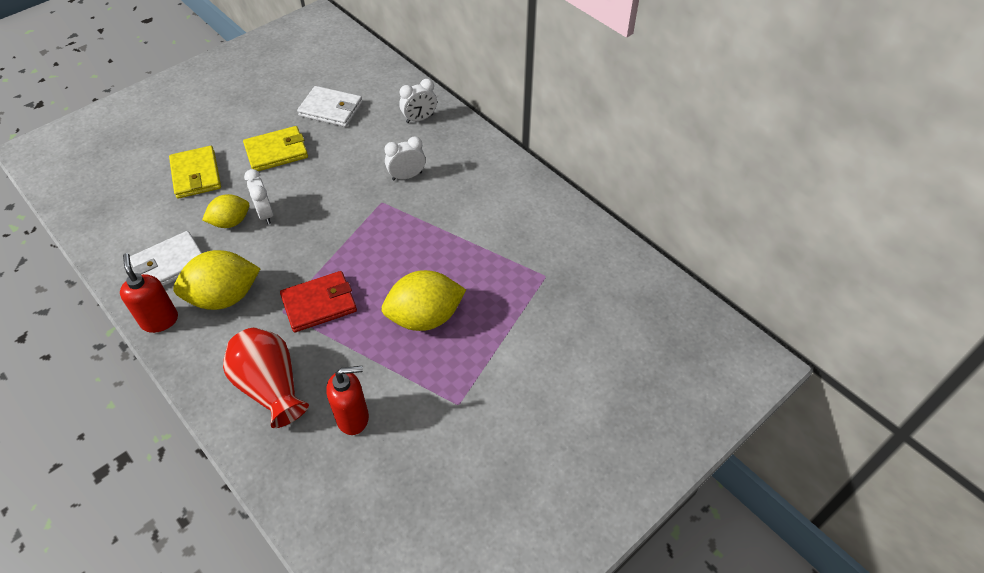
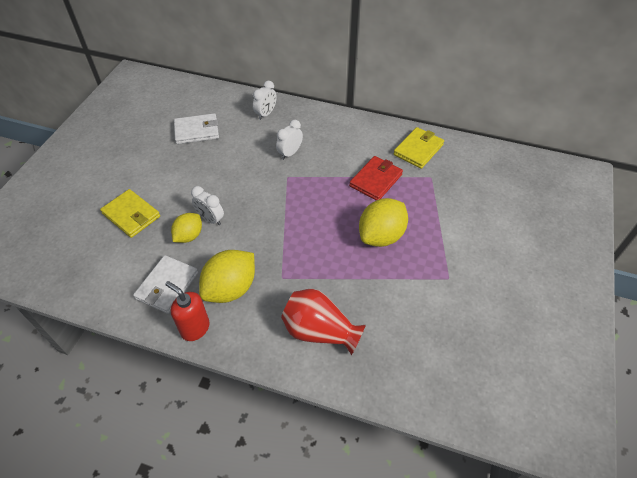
camera: 30 degrees left, 0 degrees up
yellow wallet [243,126,308,171] -> yellow wallet moved to [393,127,444,169]
red wallet [280,271,357,333] -> red wallet moved to [349,156,403,200]
red soap dispenser [326,366,369,435] -> none

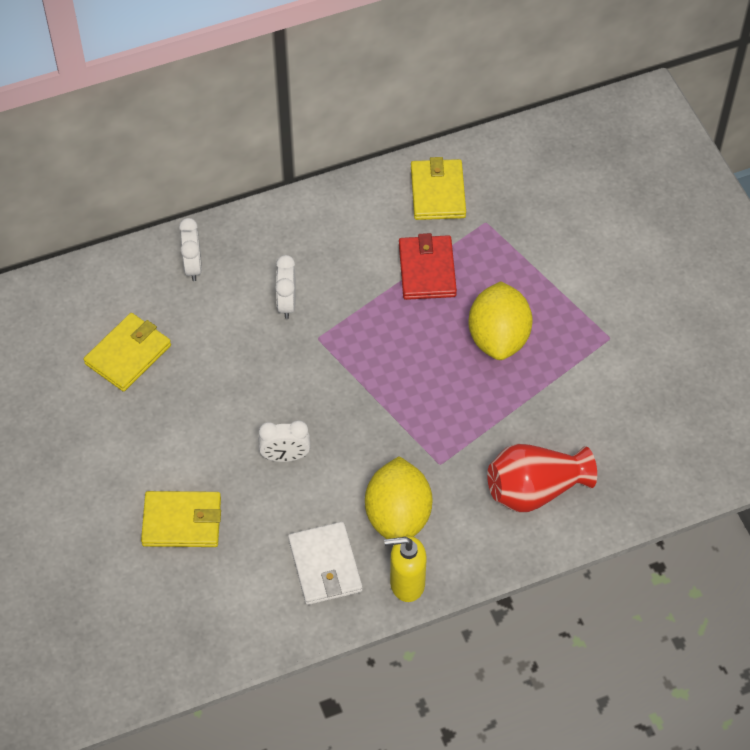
camera: 40 degrees left, 5 degrees up
red soap dispenser [165,281,210,341] -> yellow soap dispenser [384,536,427,602]
yellow lemon [171,213,202,243] -> none
white wallet [174,113,219,144] -> yellow wallet [84,313,171,392]

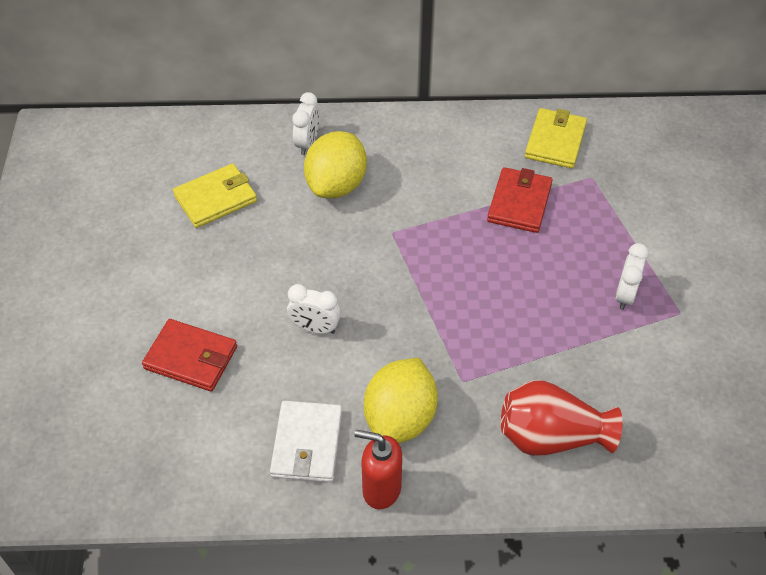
camera: 20 degrees right, 5 degrees down
yellow wallet [141,491,221,547] -> red wallet [142,319,237,391]
white clock [275,255,296,319] -> white clock moved to [616,243,649,310]
yellow soap dispenser [384,536,427,602] -> red soap dispenser [354,430,402,509]
yellow lemon [468,281,533,360] -> yellow lemon moved to [304,131,367,198]

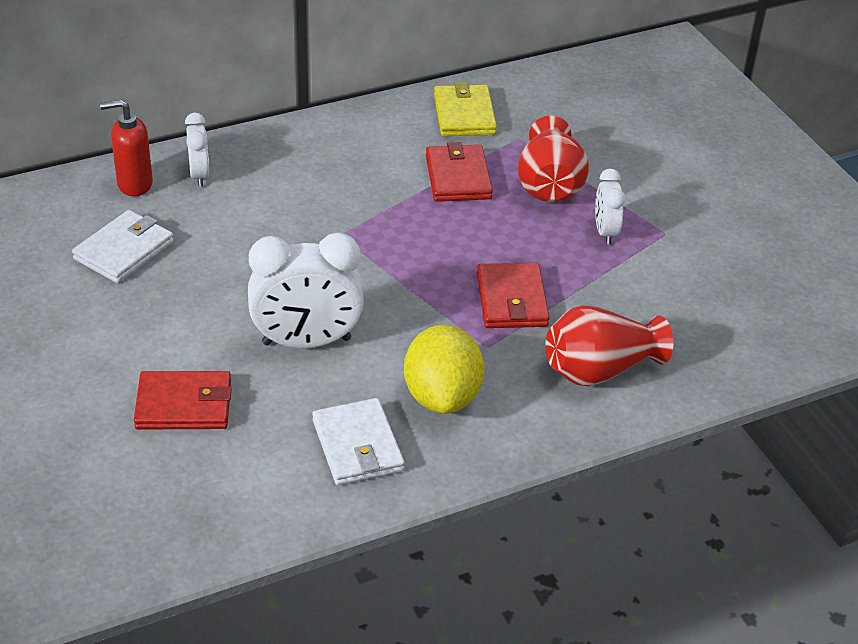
camera: 25 degrees left, 10 degrees down
yellow wallet [173,163,257,228] -> white wallet [72,210,174,283]
white clock [287,284,341,334] -> white clock [248,233,364,348], size x1.87
yellow lemon [304,131,367,198] -> none
red soap dispenser [354,430,402,509] -> red soap dispenser moved to [100,100,153,196]
none -> red wallet [477,263,550,328]
none -> red vase [517,116,589,202]

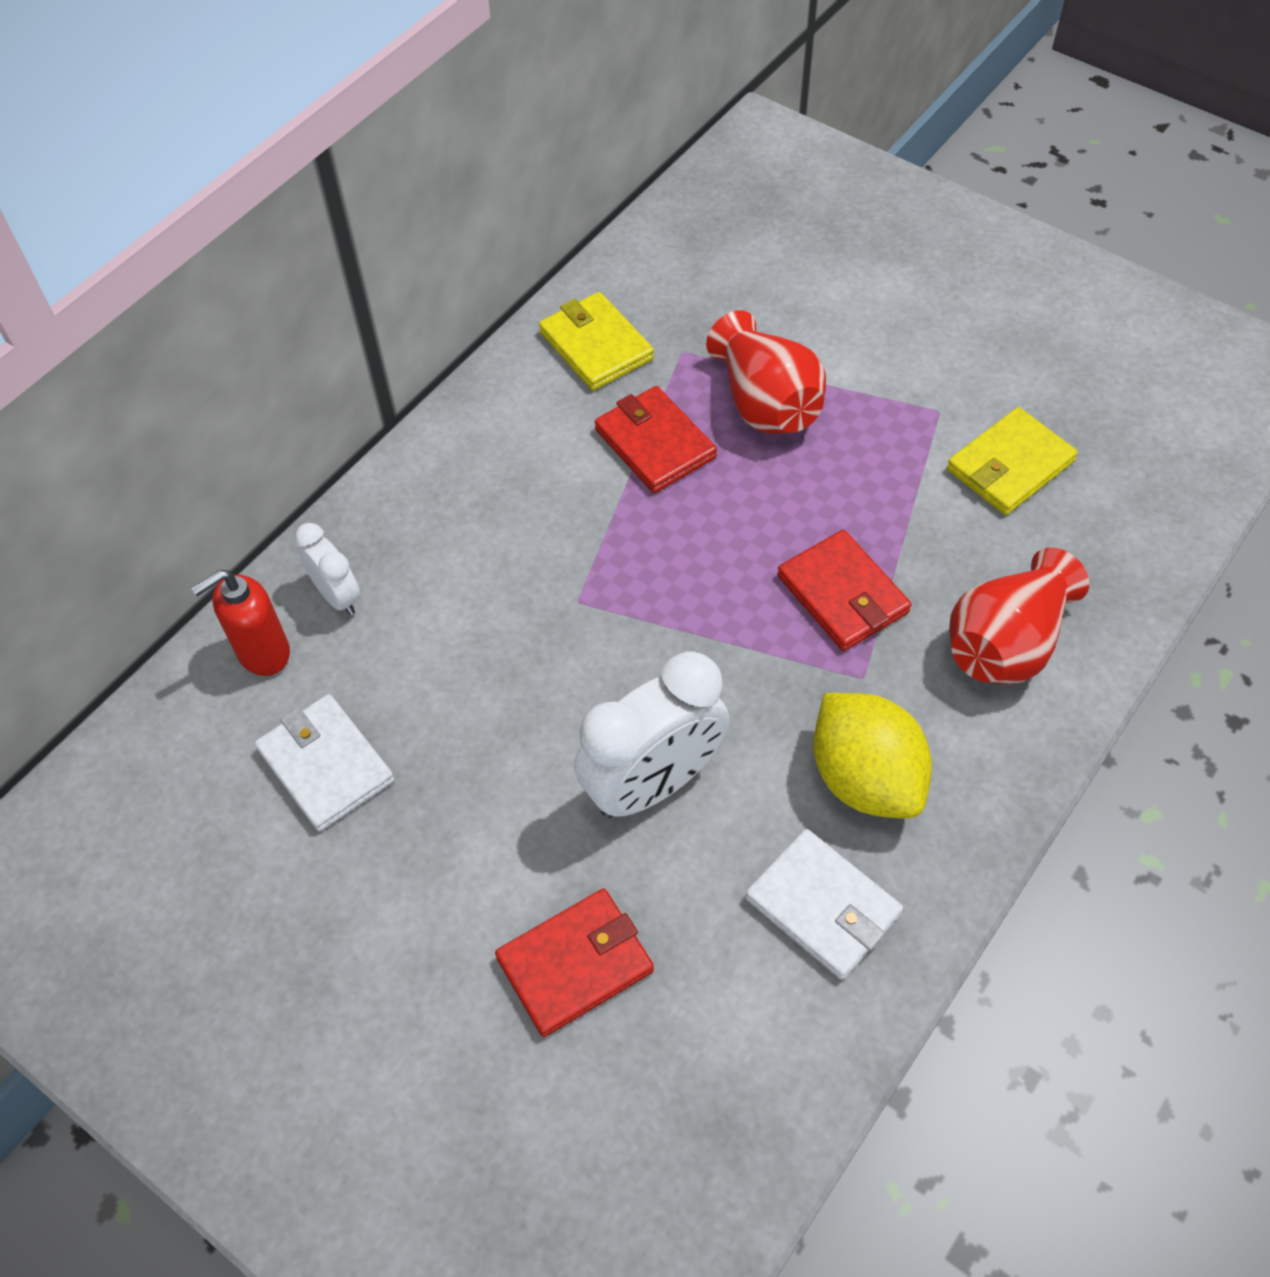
camera: 25 degrees left, 15 degrees up
white wallet [72,210,174,283] -> white wallet turned 45 degrees counterclockwise [255,694,394,832]
white clock [595,169,625,244] -> none
none -> yellow wallet [947,407,1078,515]

